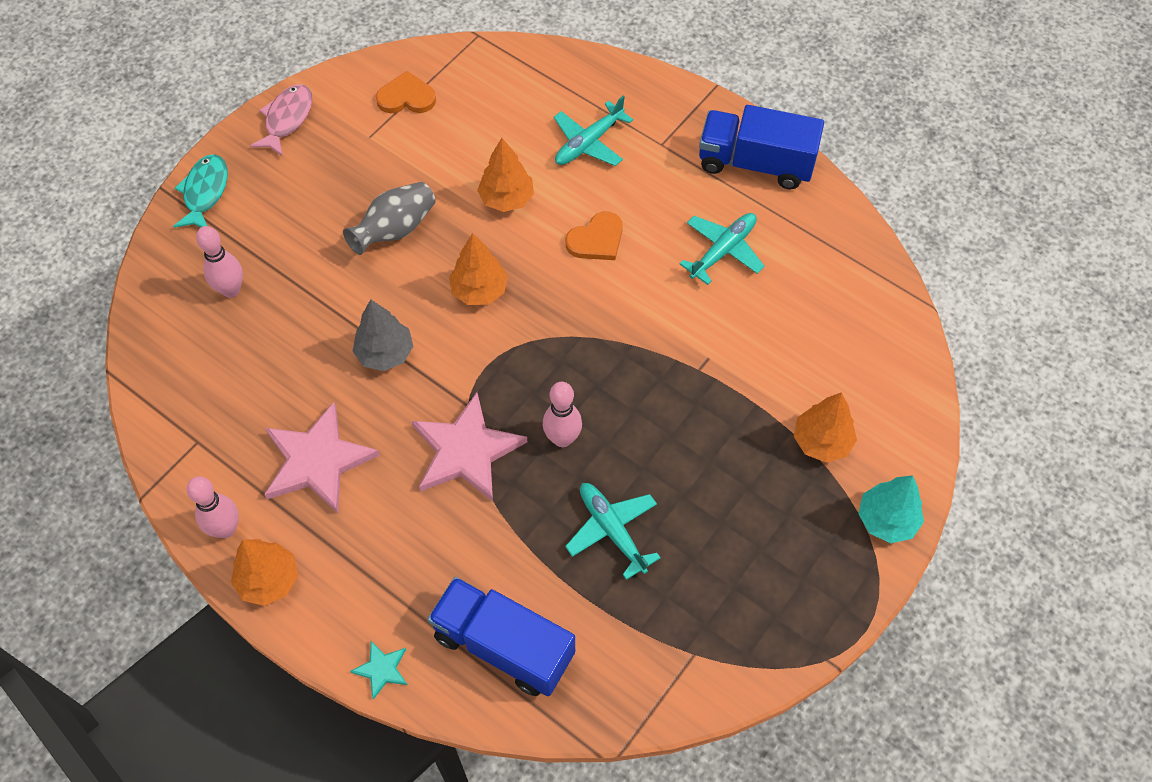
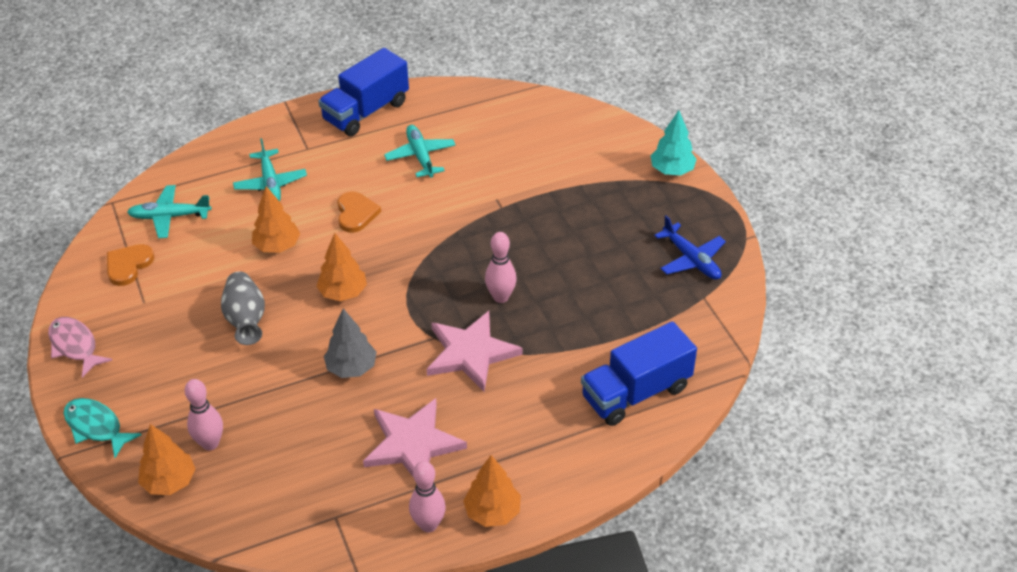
camera: 60 degrees left, 15 degrees down
turquoise star [350,641,407,700] -> none
turquoise plane [565,483,661,580] -> turquoise plane moved to [127,185,212,238]
orange tree [794,392,857,462] -> orange tree moved to [138,424,195,495]
none -> blue plane [654,215,726,280]

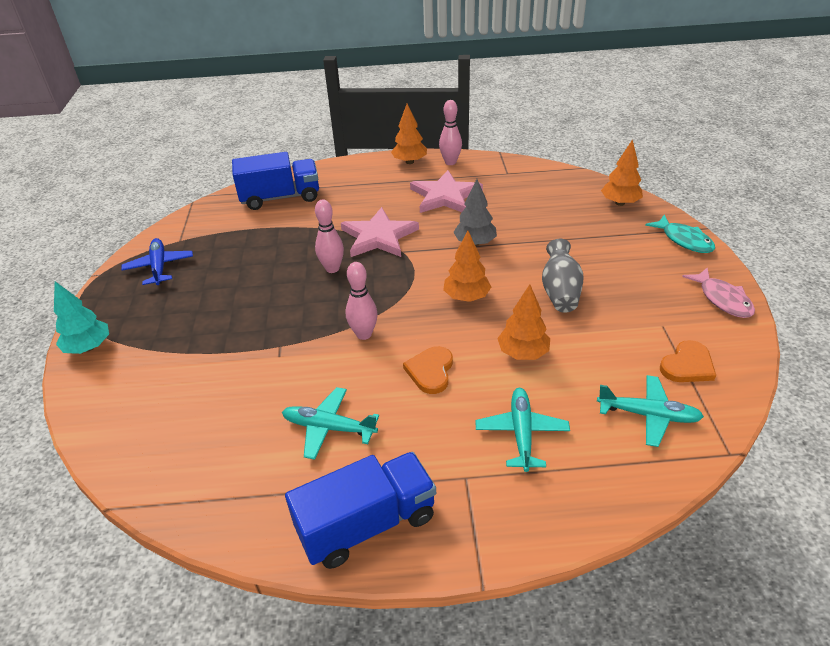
camera: 160 degrees left, 5 degrees down
pink bowling pin [185,379,223,451] -> pink bowling pin moved to [346,262,378,340]
turquoise plane [384,125,456,178] -> turquoise plane turned 105 degrees clockwise [282,387,379,460]

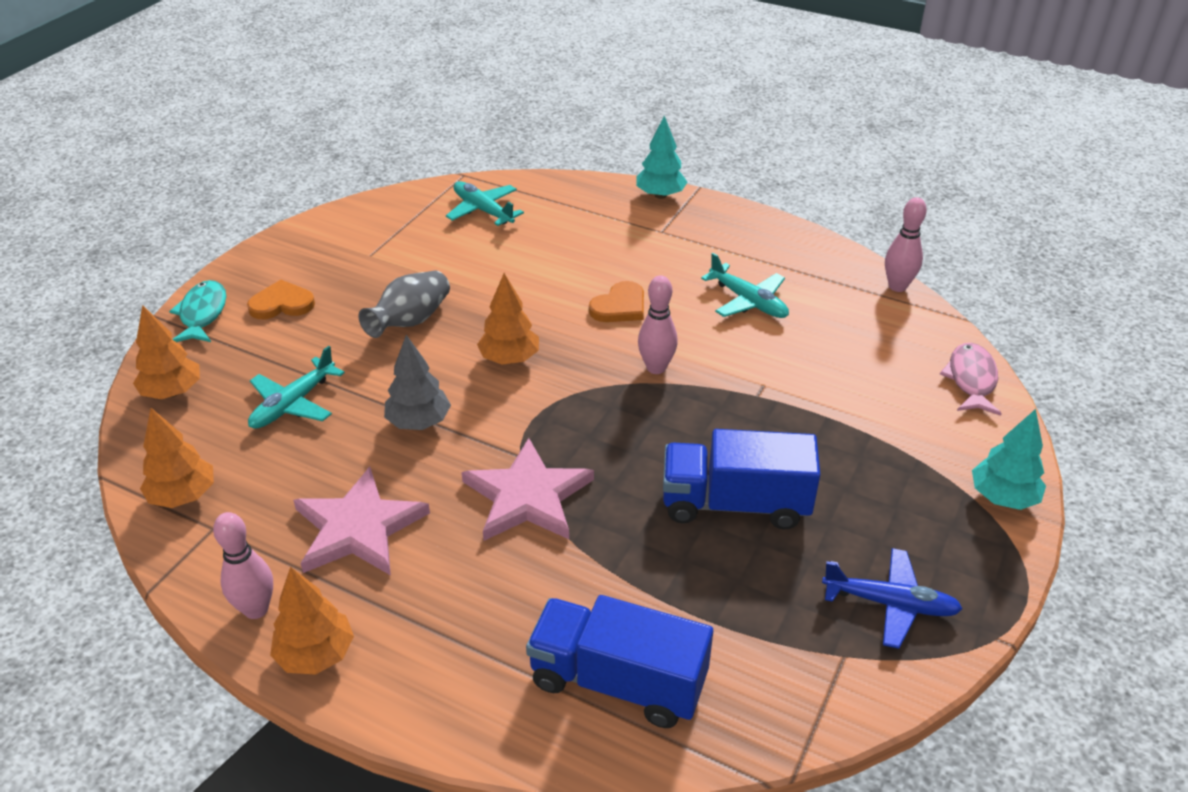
camera: 150 degrees left, 0 degrees up
blue plane [121,238,193,285] -> blue plane turned 90 degrees counterclockwise [822,548,963,649]
blue truck [285,452,436,569] -> blue truck moved to [663,429,820,530]
pink bowling pin [315,199,344,273] -> pink bowling pin moved to [885,197,927,292]
turquoise plane [476,388,570,472] -> turquoise plane moved to [248,346,345,429]
orange tree [497,284,550,360] -> orange tree moved to [140,408,214,508]
orange heart [660,340,716,382] -> orange heart moved to [247,280,315,319]
pink fish [682,268,755,318] -> pink fish moved to [940,343,1002,416]
none -> turquoise tree [636,115,688,199]

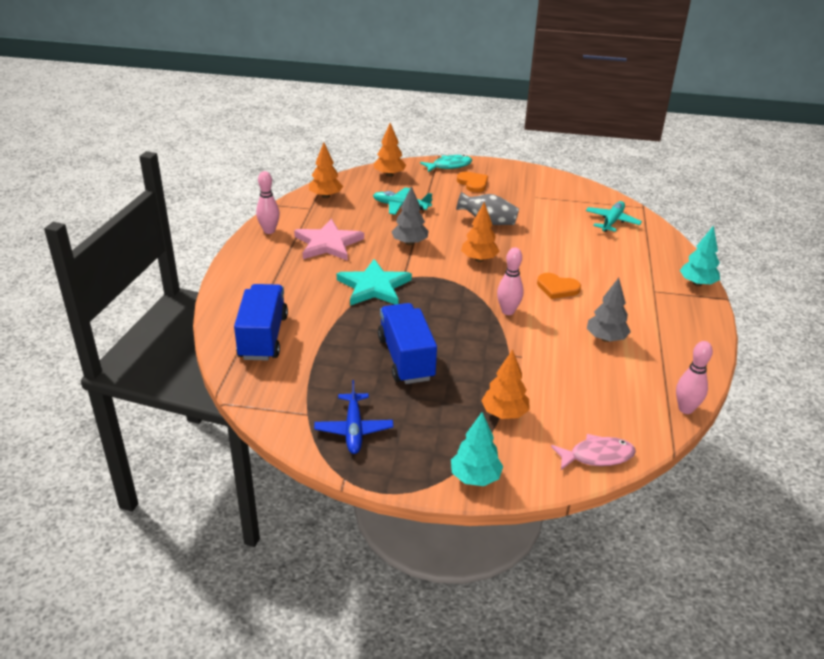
camera: 70 degrees right, 5 degrees down
orange tree [270,567,354,675] -> orange tree moved to [481,349,530,419]
pink star [461,438,594,541] -> turquoise star [337,259,412,306]
turquoise plane [701,253,789,318] -> grey tree [587,278,631,342]

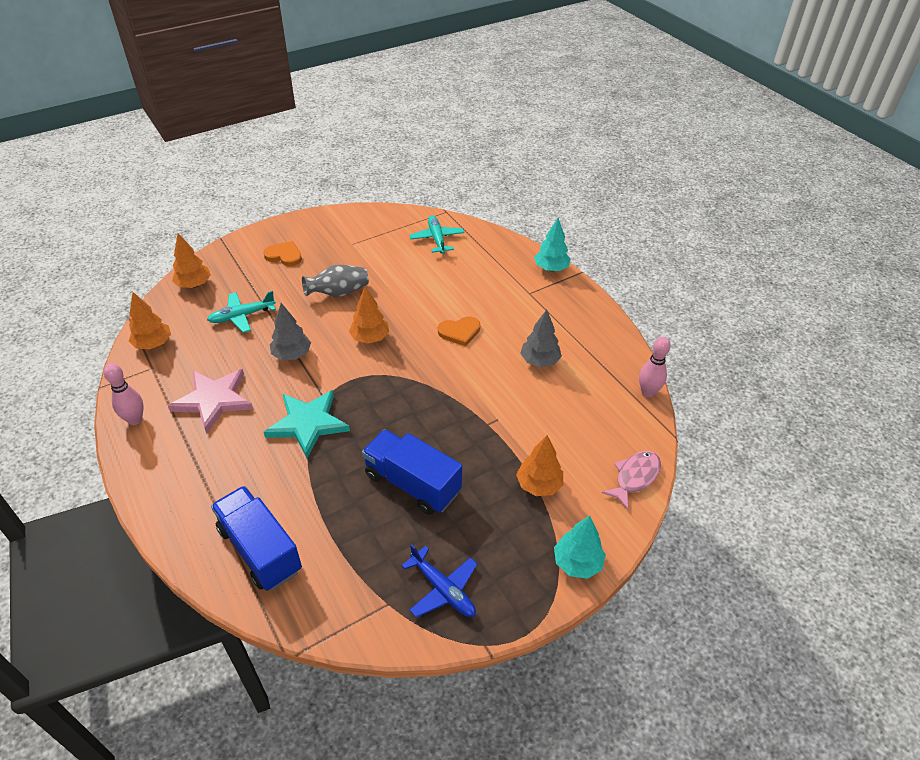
camera: 40 degrees left, 10 degrees up
turquoise fish [420,155,472,172] -> none
pink bowling pin [497,247,523,315] -> none

